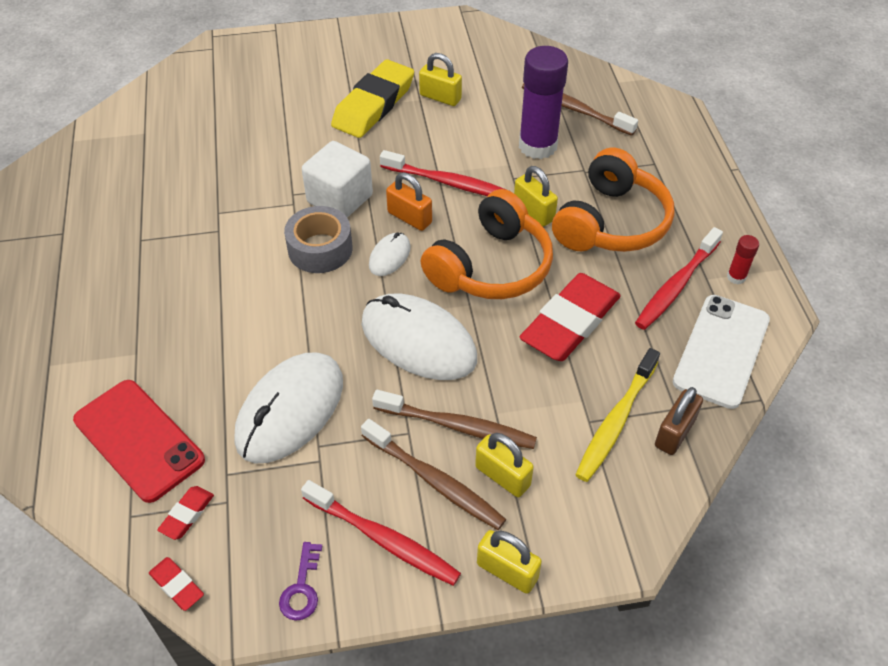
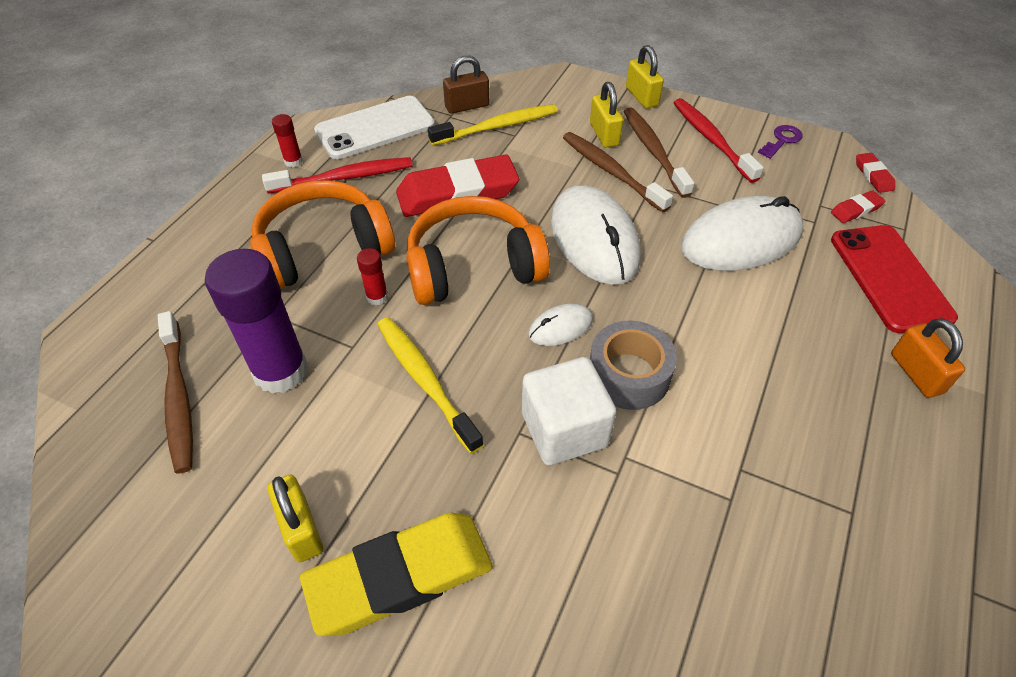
camera: 145 degrees left, 0 degrees up
red toothbrush [380,150,509,196] -> yellow toothbrush [377,317,484,454]
orange padlock [386,172,432,231] -> orange padlock moved to [891,318,965,398]
yellow padlock [514,166,558,227] -> red glue stick [357,248,388,305]

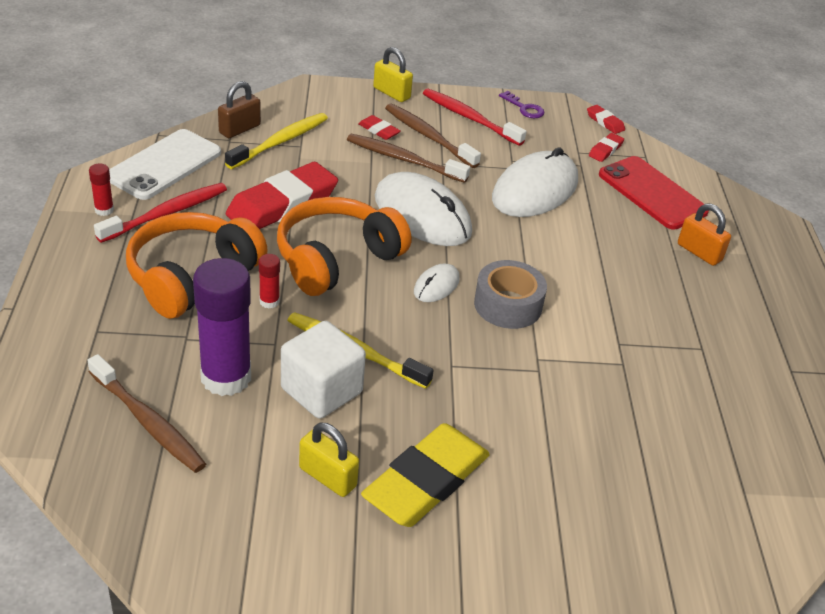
camera: 30 degrees left, 10 degrees down
white cube [522,357,617,466] -> white cube moved to [281,321,366,419]
yellow padlock [590,82,623,148] -> red eraser [358,115,400,140]
purple key [758,125,803,159] -> purple key turned 120 degrees clockwise [499,91,544,118]

